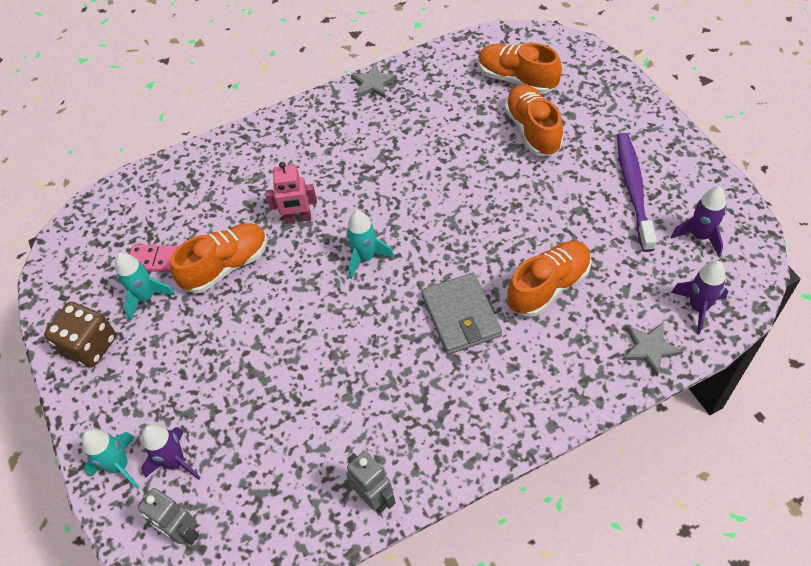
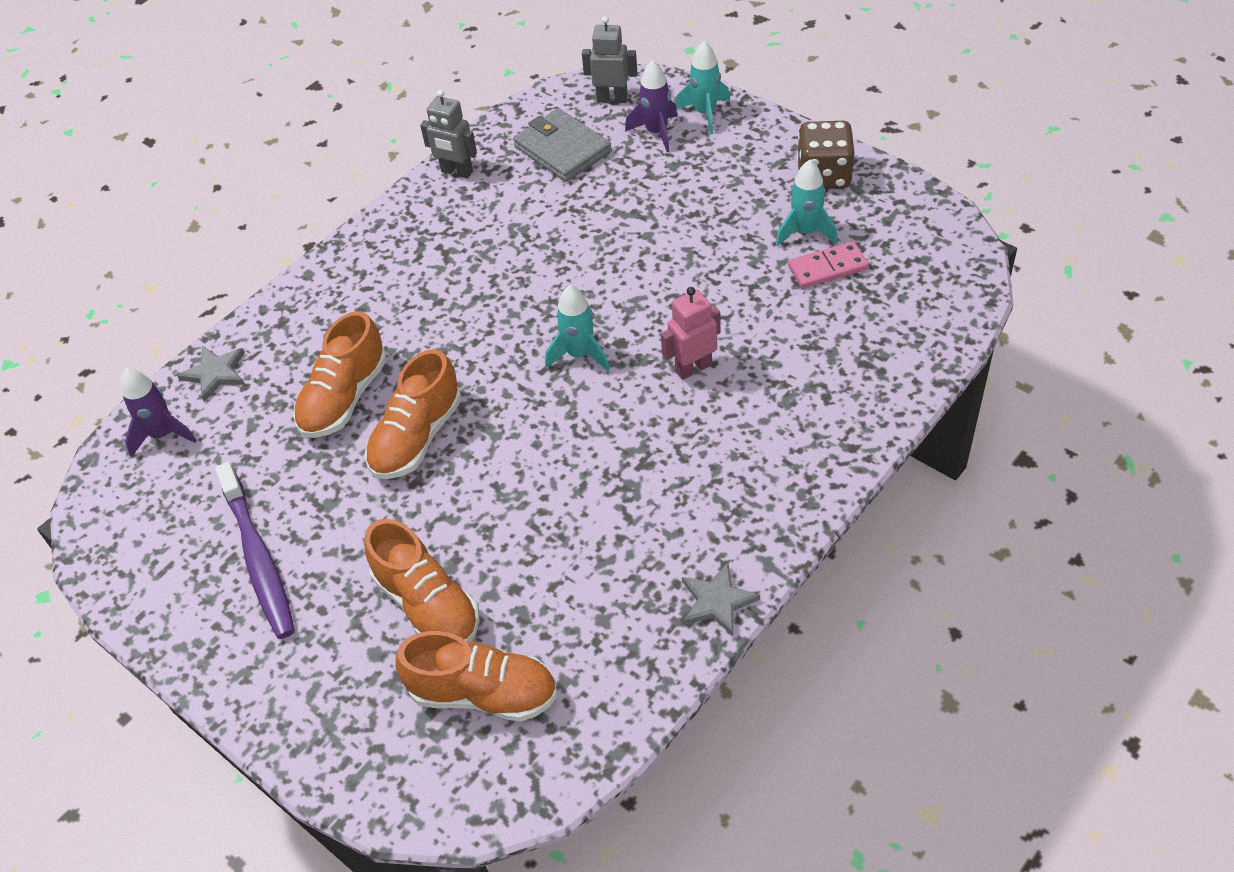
camera: 155 degrees right, 5 degrees down
orange shoe [170,223,268,293] -> orange shoe moved to [365,349,461,479]
grey wallet [421,272,502,355] -> grey wallet moved to [513,108,612,182]
purple rocket [671,186,726,257] -> none

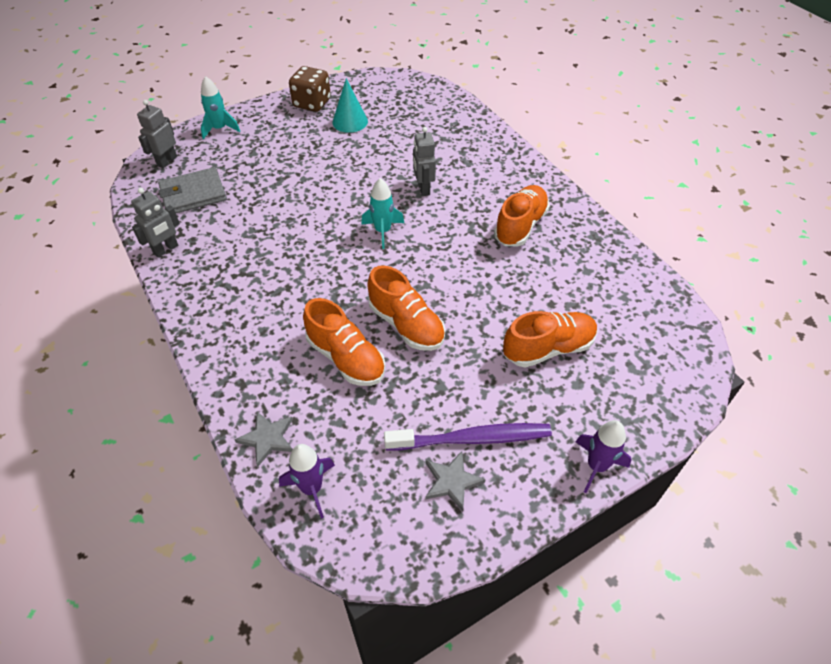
camera: 75 degrees left, 0 degrees up
orange shoe [396,631,557,722] -> orange shoe moved to [494,185,550,247]
purple rocket [625,60,678,152] -> purple rocket moved to [576,420,632,493]
pink robot [661,287,721,380] -> grey robot [413,127,436,196]
grey star [682,562,760,636] -> grey star moved to [425,451,486,512]
turquoise rocket [776,160,838,246] -> turquoise cone [332,78,368,133]
pink domino [788,241,869,289] -> none

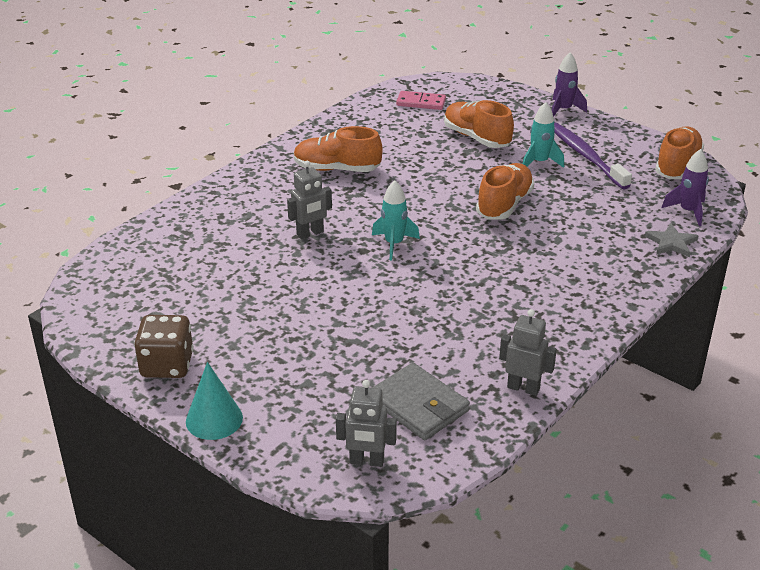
camera: 110 degrees left, 15 degrees down
turquoise rocket [201,76,240,139] -> turquoise rocket moved to [523,102,564,168]
orange shoe [303,298,386,386] -> orange shoe moved to [655,126,704,179]
turquoise cone [332,78,368,133] -> turquoise cone moved to [186,362,243,440]
grey star [425,451,486,512] -> none
none -> pink domino [396,91,446,110]

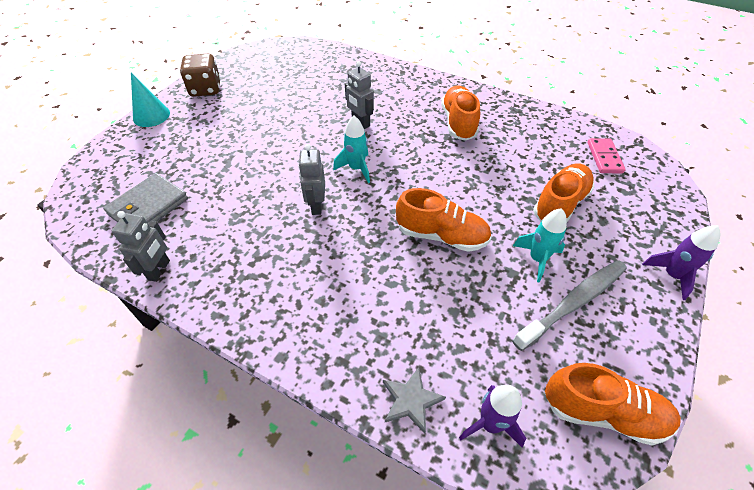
camera: 80 degrees right, 15 degrees up
grey robot [336,380,397,467] -> grey robot moved to [298,144,325,215]
purple toothbrush [554,123,632,189] -> grey toothbrush [512,260,627,351]

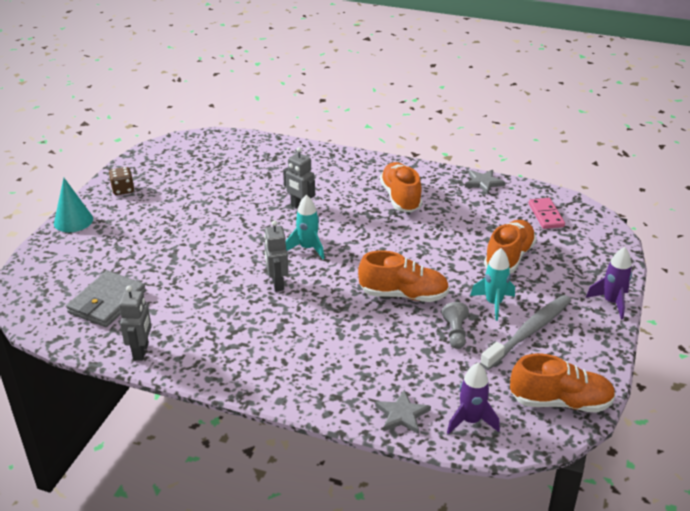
camera: 10 degrees left, 15 degrees down
brown dice [180,54,221,97] -> brown dice [109,167,134,195], size x0.63
none -> grey pawn [442,302,469,349]
none -> grey star [465,169,506,195]

